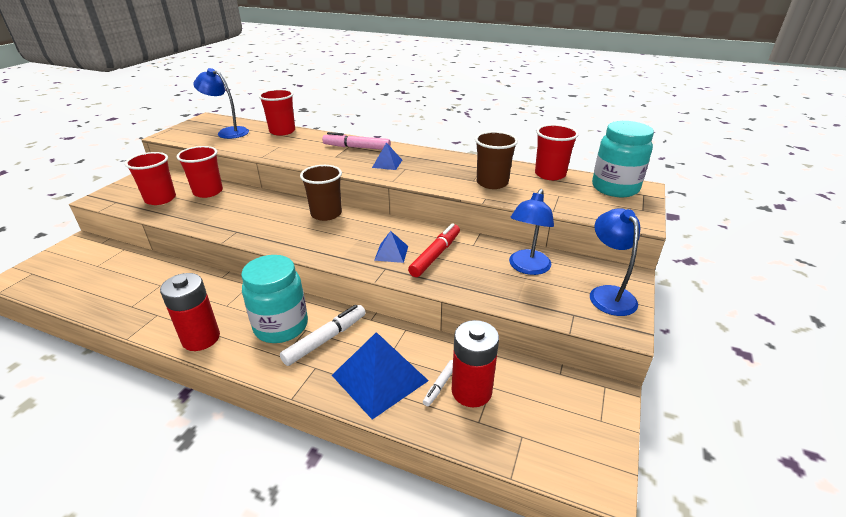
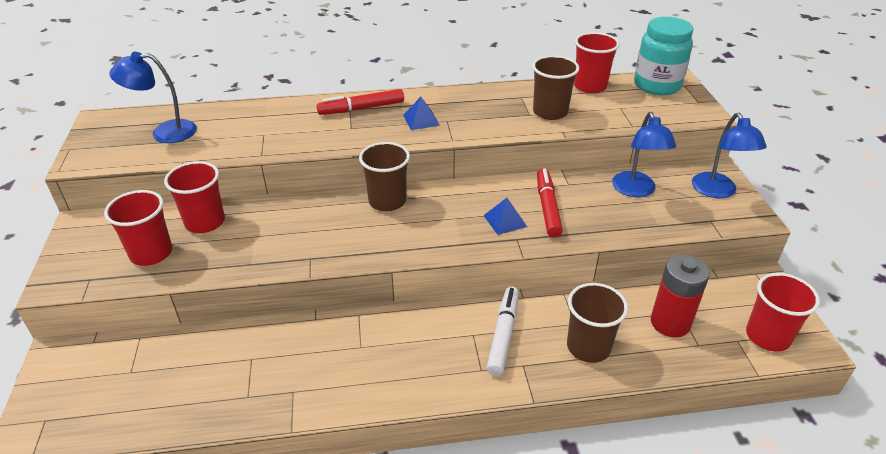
camera: 30 degrees left, 5 degrees up
red battery [160,273,220,351] -> none
turquoise jar [241,255,308,343] -> none
red cup [258,89,295,136] -> red cup moved to [746,273,820,352]
pink marker [322,132,391,150] -> red marker [317,89,404,115]
blue pyramid [332,332,429,420] -> brown cup [567,283,628,363]
white marker [423,360,453,406] -> none
blue lamp [590,208,640,316] -> blue lamp turned 150 degrees counterclockwise [692,113,767,198]

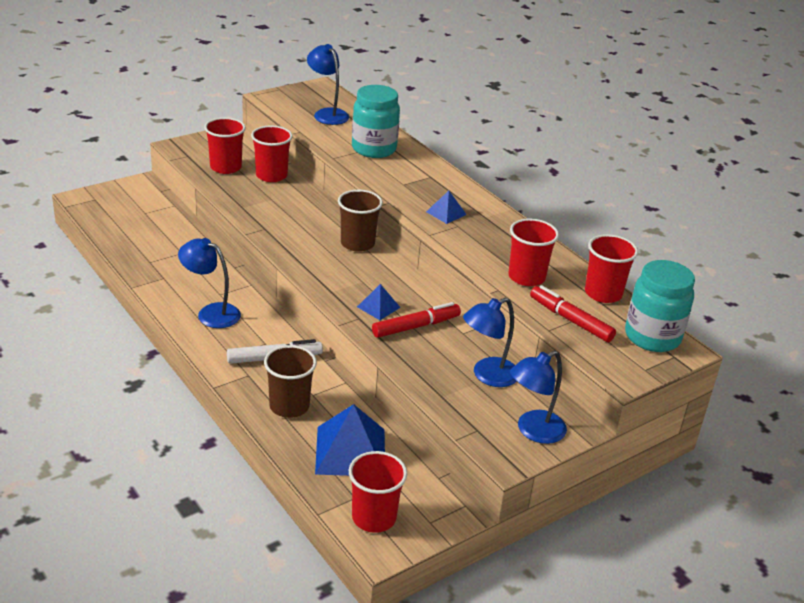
camera: 60 degrees right, 5 degrees down
red marker [317,89,404,115] -> red marker moved to [530,285,616,342]
brown cup [532,55,579,120] -> red cup [509,219,559,286]
red battery [651,254,710,337] -> blue pyramid [315,404,385,476]
none -> blue lamp [178,238,241,328]
none -> turquoise jar [352,85,400,158]

